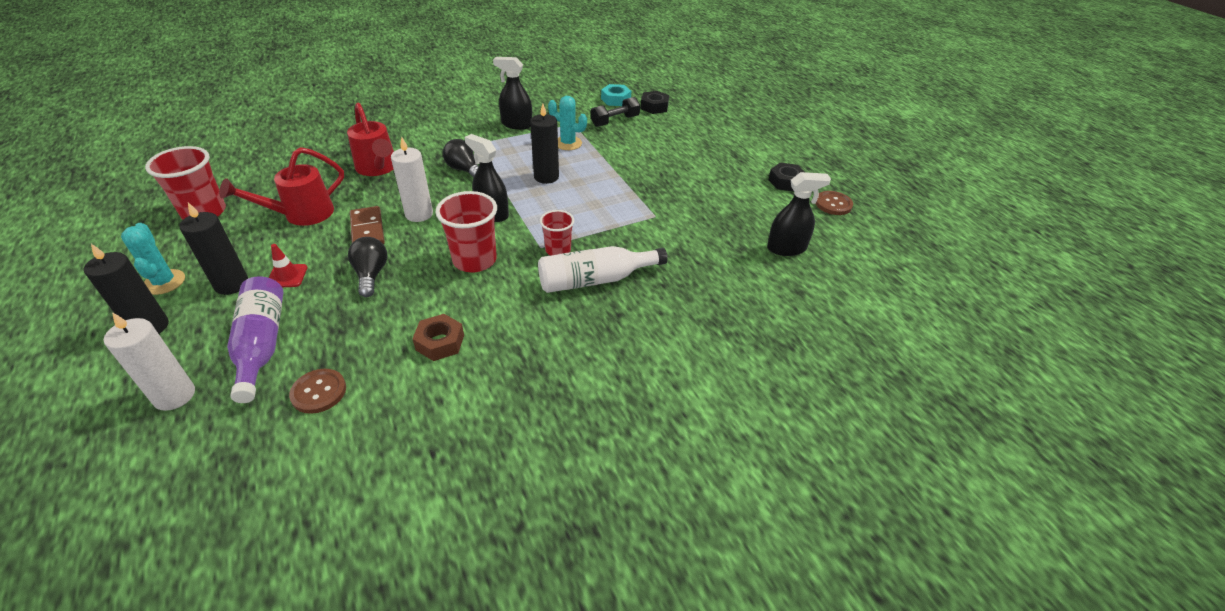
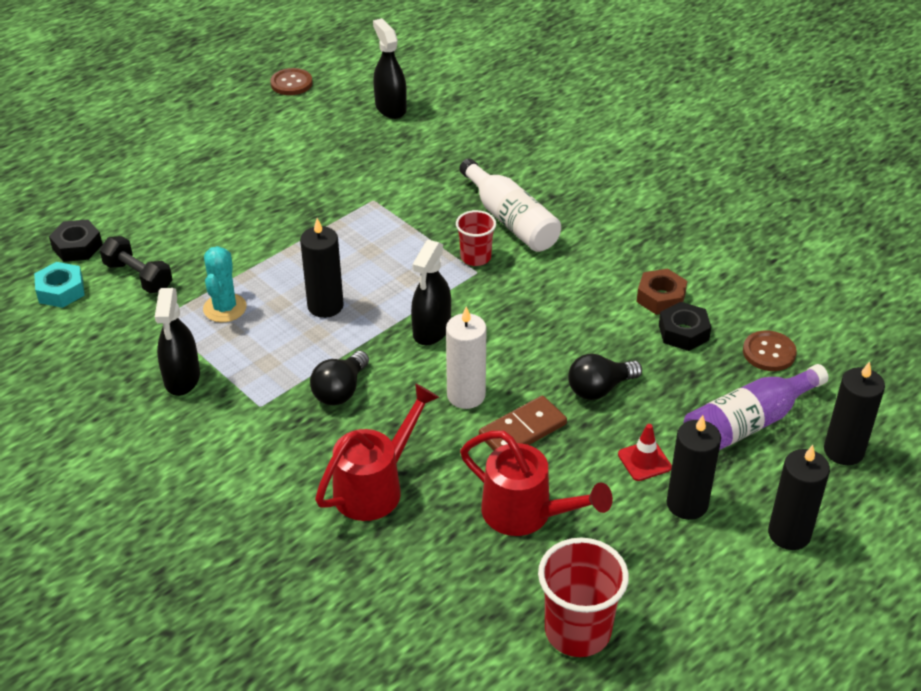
camera: 105 degrees left, 0 degrees up
white candle [104,312,195,411] -> black candle [824,361,885,465]
turquoise cactus [121,223,185,295] -> none
red cup [435,191,497,273] -> none
black nut [768,162,805,192] -> black nut moved to [659,302,711,351]

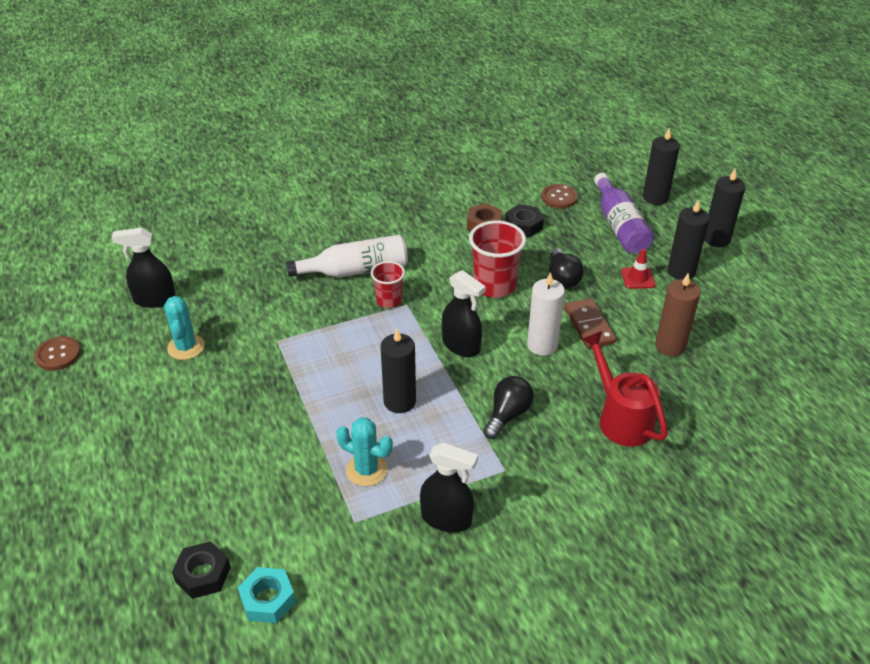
camera: 70 degrees left, 0 degrees up
black dumbbell [100,236,172,293] -> none
black light bulb [310,351,369,405] -> black light bulb turned 105 degrees counterclockwise [483,376,534,439]
red watering can [460,431,613,536] -> brown candle [655,273,701,356]
red cup [538,538,629,657] -> red cup moved to [469,221,526,298]
none -> turquoise cactus [164,296,205,360]

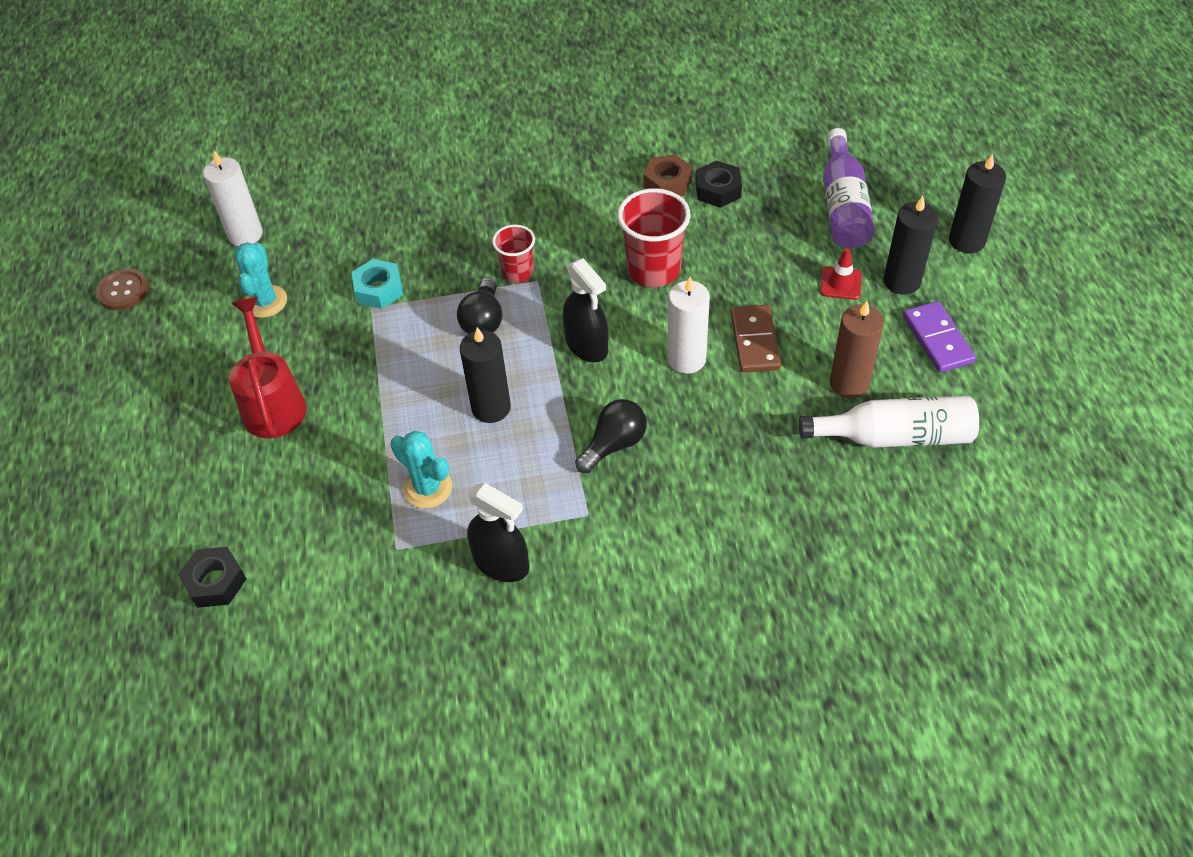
camera: 15 degrees right, 10 degrees up
black spray bottle [112,227,176,308] -> white candle [203,151,263,246]
turquoise nut [238,567,296,623] -> turquoise nut moved to [352,259,403,309]
white bottle [286,235,408,277] -> white bottle moved to [799,396,979,448]
brown button [541,184,578,209] -> none
black light bulb [549,248,584,288] -> black light bulb moved to [457,278,502,334]
red watering can [582,331,668,447] -> red watering can moved to [229,297,307,438]
black candle [643,128,680,205] -> none
none -> purple domino [903,301,976,373]

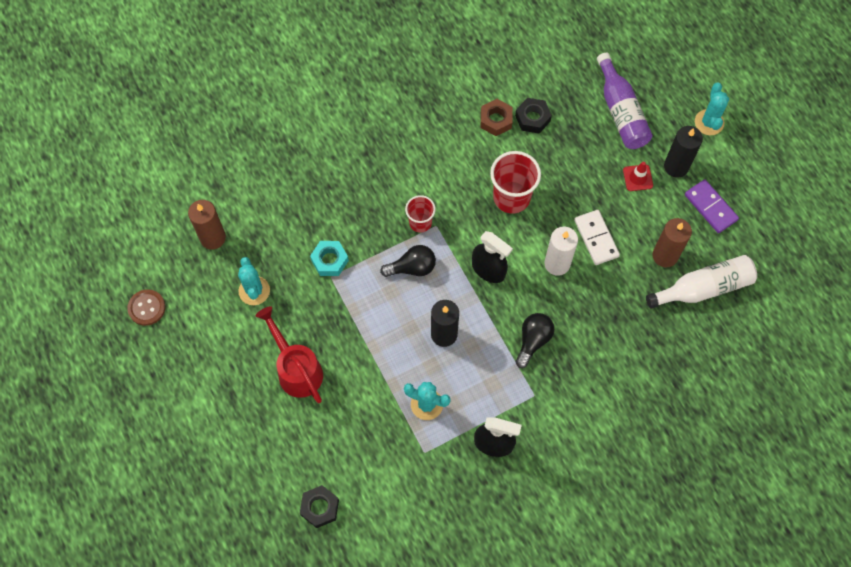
camera: 20 degrees left, 15 degrees up
white candle [203,151,263,246] -> brown candle [188,200,226,250]
black light bulb [457,278,502,334] -> black light bulb turned 90 degrees counterclockwise [380,245,436,277]
brown domino [731,305,781,373] -> white domino [574,210,620,265]
black candle [949,154,1006,253] -> turquoise cactus [695,83,729,135]

